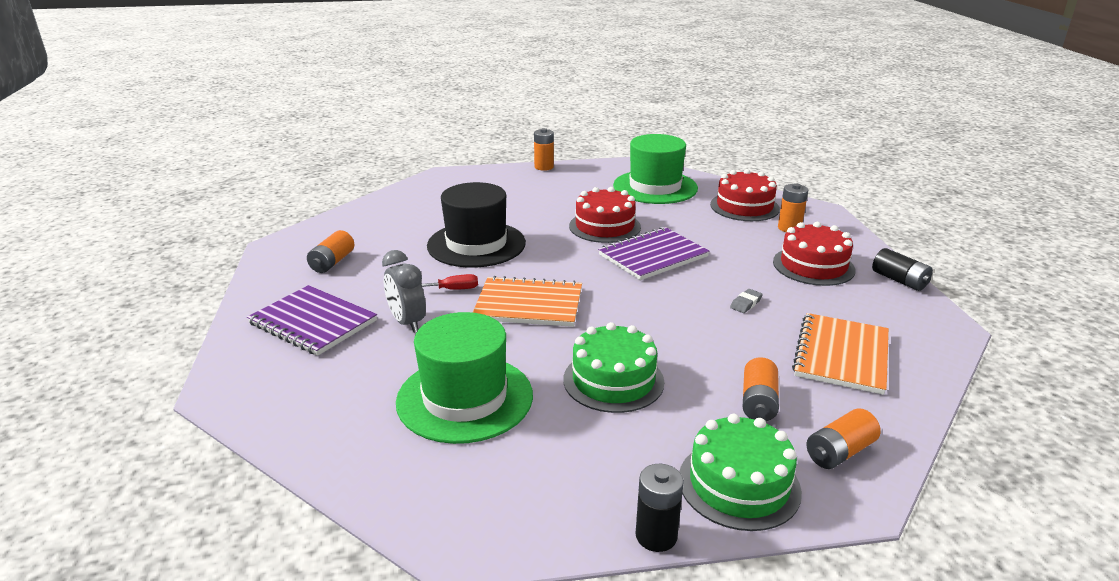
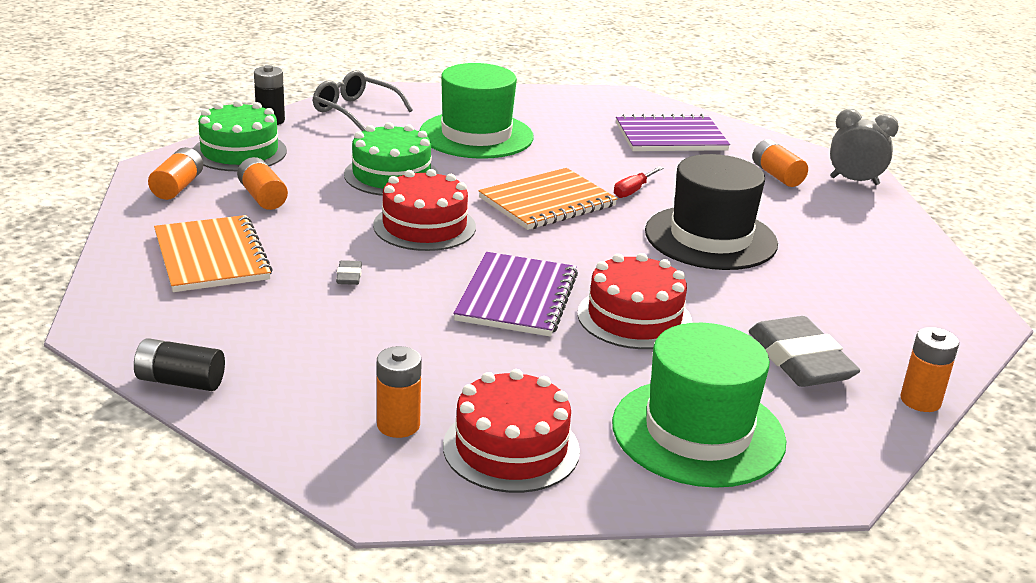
camera: 135 degrees right, 0 degrees up
grey clock [382,250,426,333] -> grey clock moved to [830,109,899,185]
red cake [773,222,855,286] -> red cake moved to [373,169,476,251]
none -> grey glasses [313,70,413,131]
none -> grey eraser [749,316,860,387]

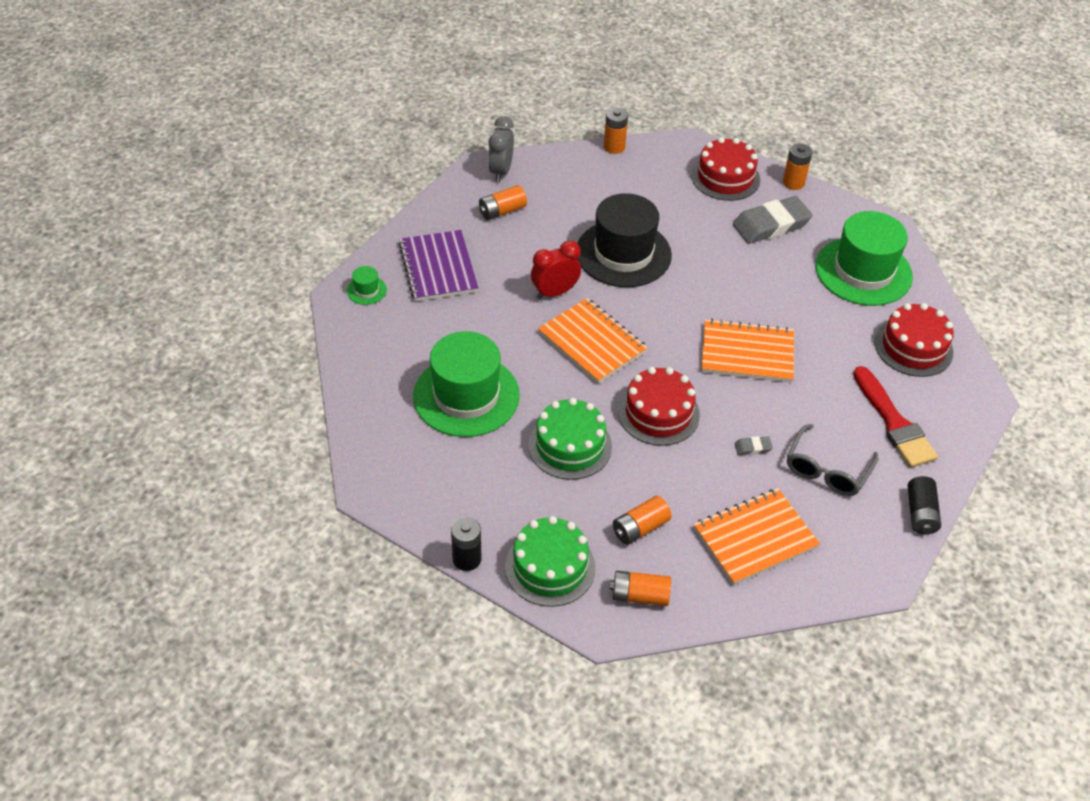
camera: 95 degrees left, 20 degrees up
grey glasses [313,70,413,131] -> grey glasses moved to [787,424,878,496]
orange battery [377,346,422,438] -> orange battery moved to [604,108,628,154]
purple notebook [453,252,578,337] -> orange notebook [701,319,794,383]
red cake [577,253,692,349] -> red cake moved to [691,137,760,201]
red screwdriver [614,166,664,198] -> red clock [531,241,581,299]
none -> green hat [347,266,387,305]
none -> red brush [853,366,938,467]

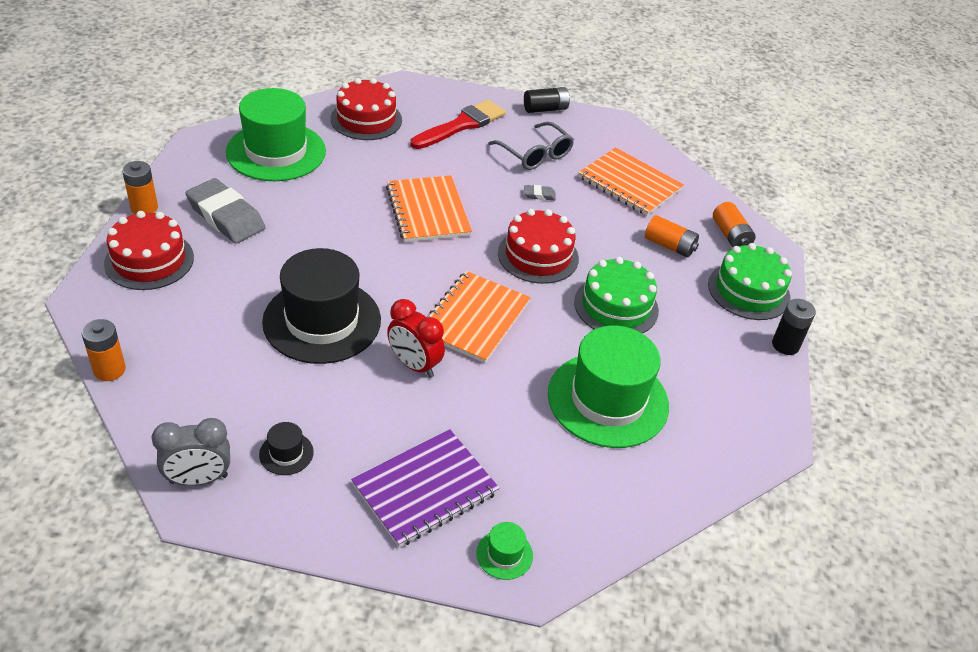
camera: 115 degrees left, 5 degrees down
orange battery [479,185,527,220] -> black hat [259,422,314,475]
grey eraser [735,436,773,455] -> grey eraser turned 60 degrees counterclockwise [524,185,556,200]
grey glasses [787,424,878,496] -> grey glasses turned 45 degrees clockwise [488,121,574,170]

